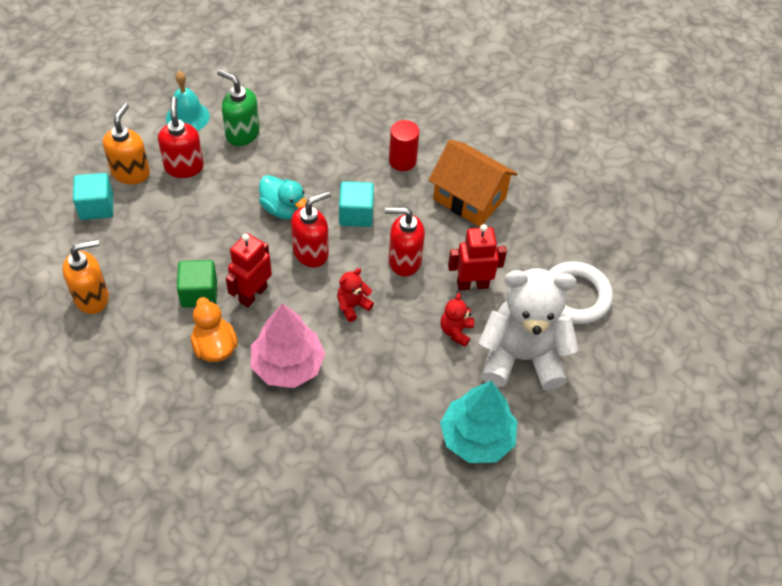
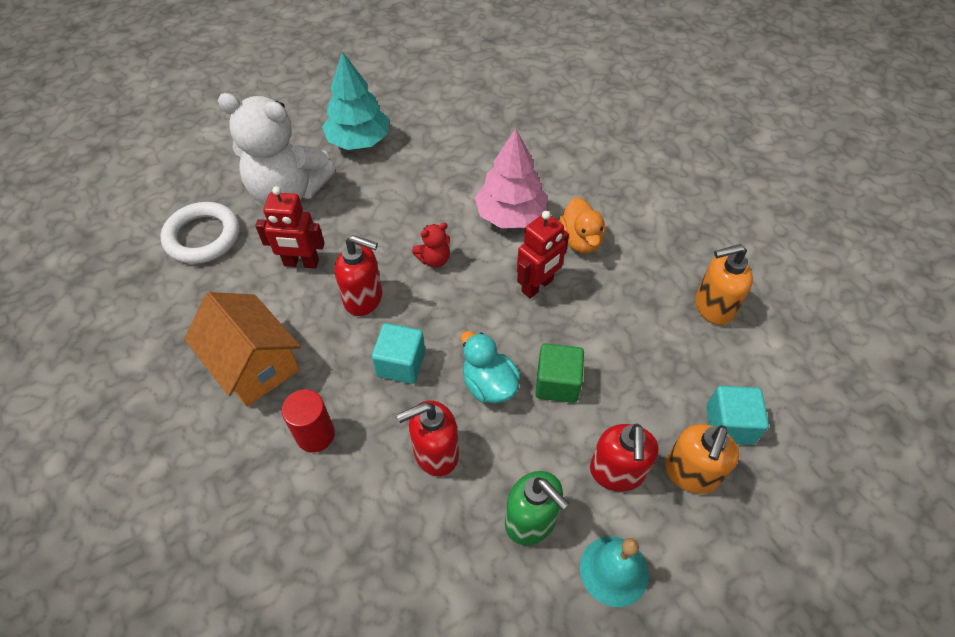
camera: 165 degrees left, 0 degrees up
green cube [177,260,217,308] -> green cube moved to [535,343,584,403]
red soap dispenser [291,191,331,267] -> red soap dispenser moved to [397,400,459,476]
red teddy bear [440,293,474,347] -> none

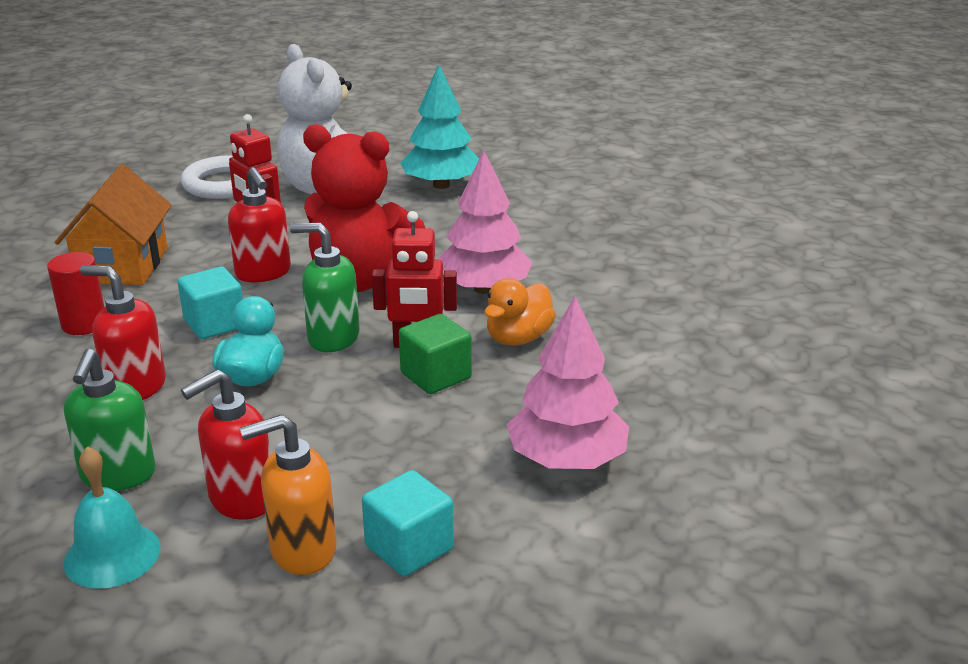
camera: 45 degrees right, 25 degrees down
red teddy bear [412,223,450,267] -> red teddy bear [303,124,425,292], size x2.45
green cube [535,343,584,403] -> green cube moved to [399,314,472,394]
orange soap dispenser [695,244,753,325] -> pink tree [507,296,629,469]
none -> green soap dispenser [290,223,360,352]

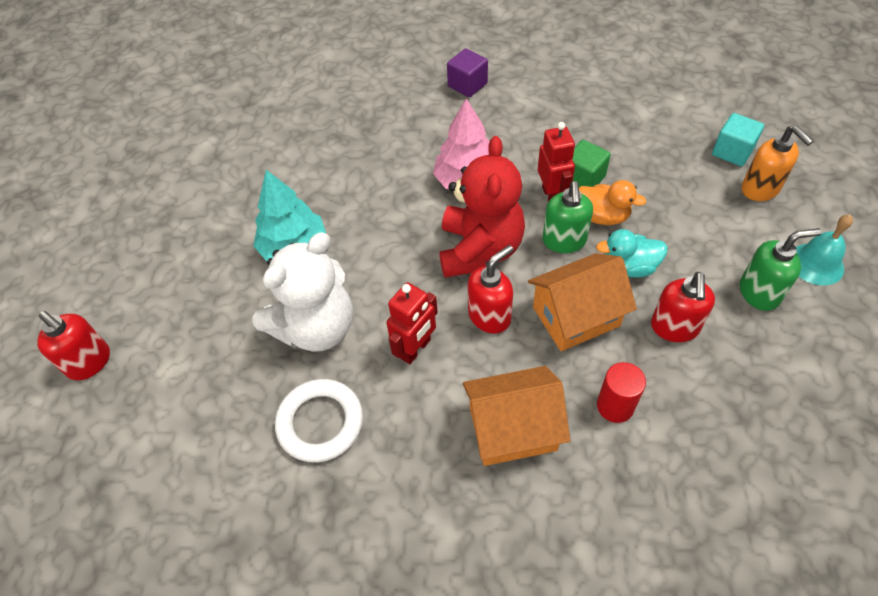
camera: 100 degrees left, 25 degrees up
turquoise cube [177,267,243,339] -> orange house [528,253,637,351]
red soap dispenser [181,369,270,520] -> red soap dispenser moved to [37,311,110,380]
orange duck [484,278,556,345] -> orange duck moved to [579,180,646,225]
pink tree [507,296,629,469] -> none
none -> purple cube [447,48,488,97]

